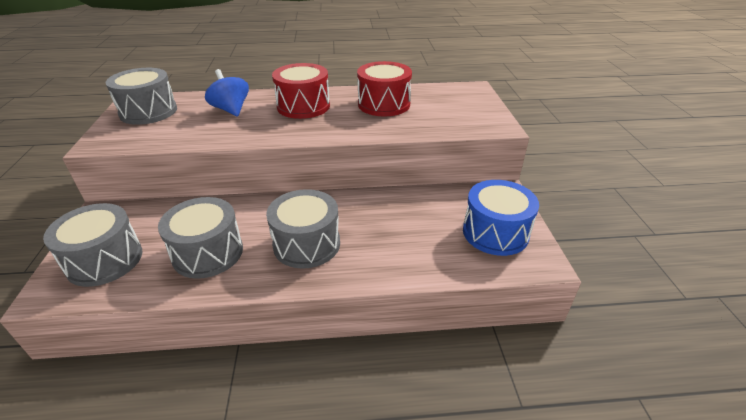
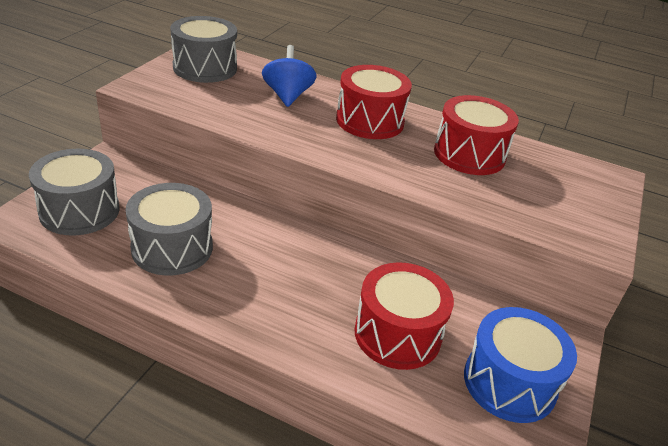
camera: 25 degrees right, 0 degrees up
grey drum [266,189,340,269] -> none
none -> red drum [354,262,454,370]

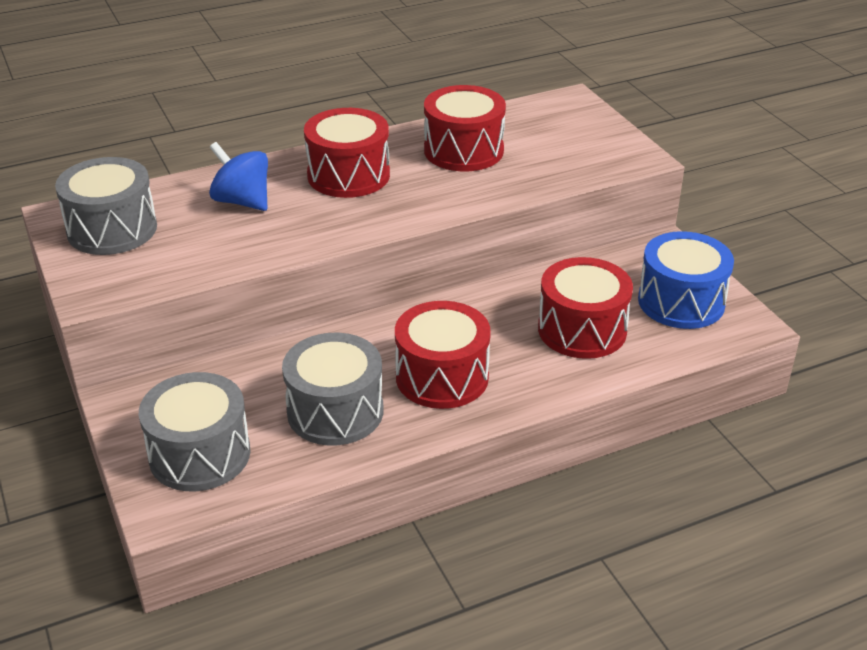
camera: 45 degrees left, 0 degrees up
none -> red drum [395,301,491,409]

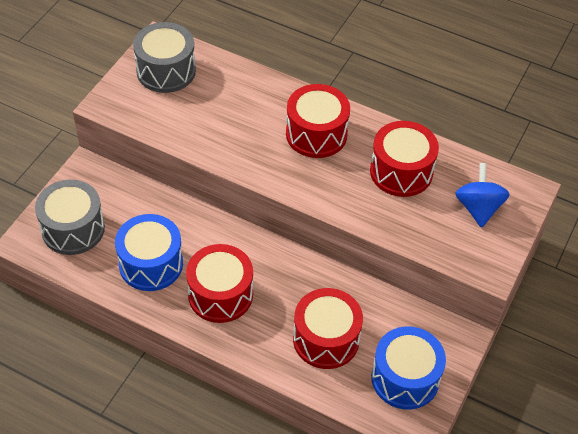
camera: 50 degrees right, 15 degrees up
blue spinning top [209,142,268,211] -> blue spinning top moved to [455,163,510,228]
grey drum [282,333,383,446] -> blue drum [115,214,183,291]

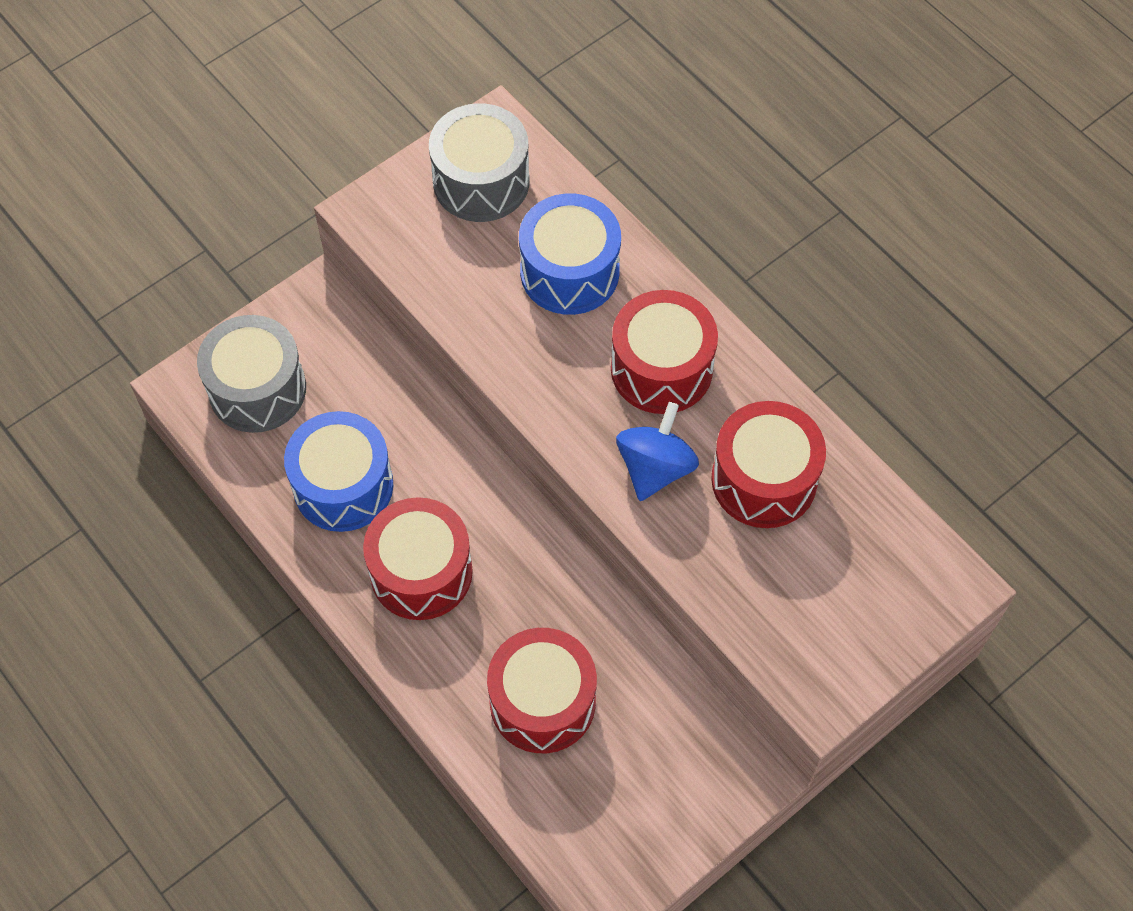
camera: 25 degrees right, 10 degrees up
blue drum [371,326,446,410] -> blue drum moved to [519,193,621,315]
blue spinning top [455,163,510,228] -> blue spinning top moved to [616,402,699,501]

